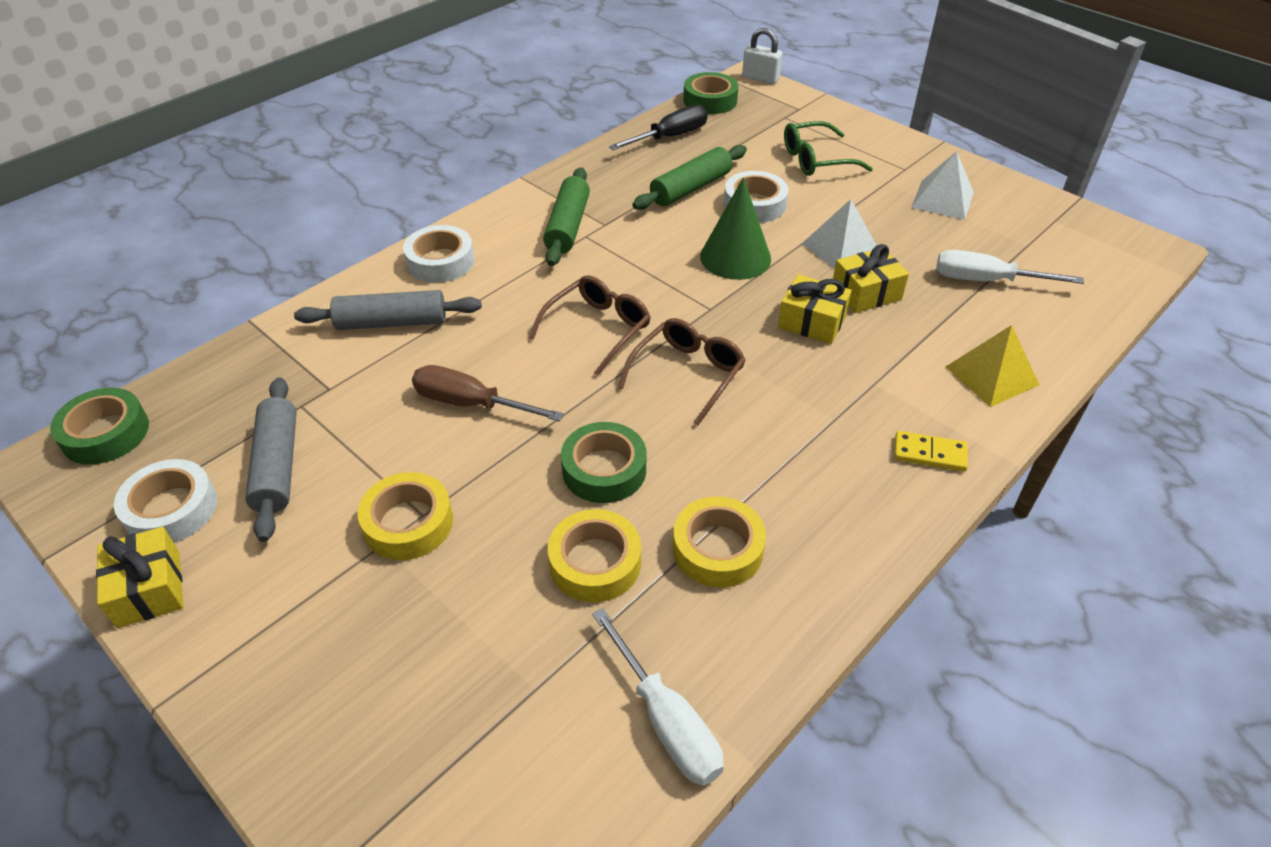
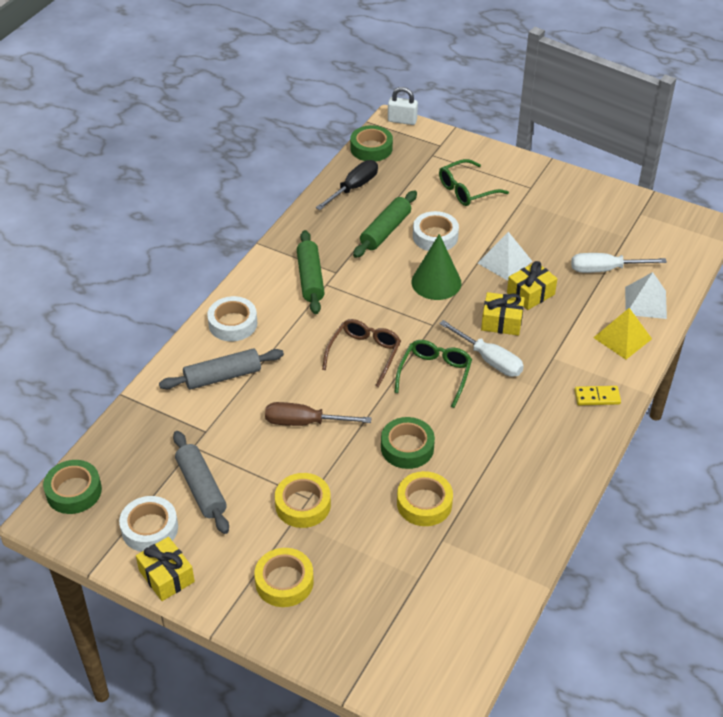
camera: 15 degrees left, 0 degrees up
white screwdriver [592,608,724,786] -> white screwdriver moved to [439,320,524,377]
brown glasses [618,318,746,426] -> green glasses [394,340,472,408]
yellow tape [673,496,766,588] -> yellow tape moved to [254,548,314,607]
white pyramid [911,151,974,220] -> white pyramid moved to [625,272,667,319]

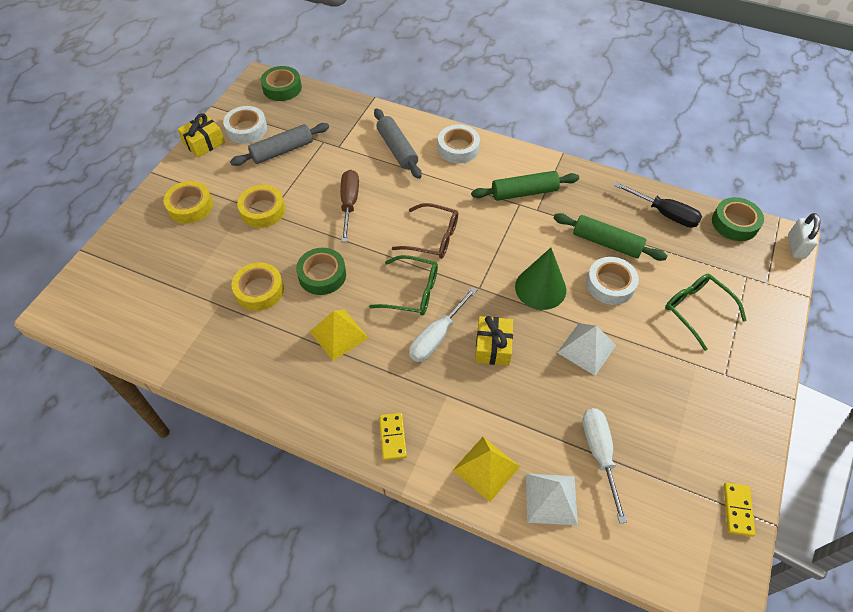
camera: 85 degrees right, 10 degrees up
yellow gift [507,261,557,310] -> none
none -> yellow pyramid [309,310,369,361]
none -> yellow domino [724,483,755,537]

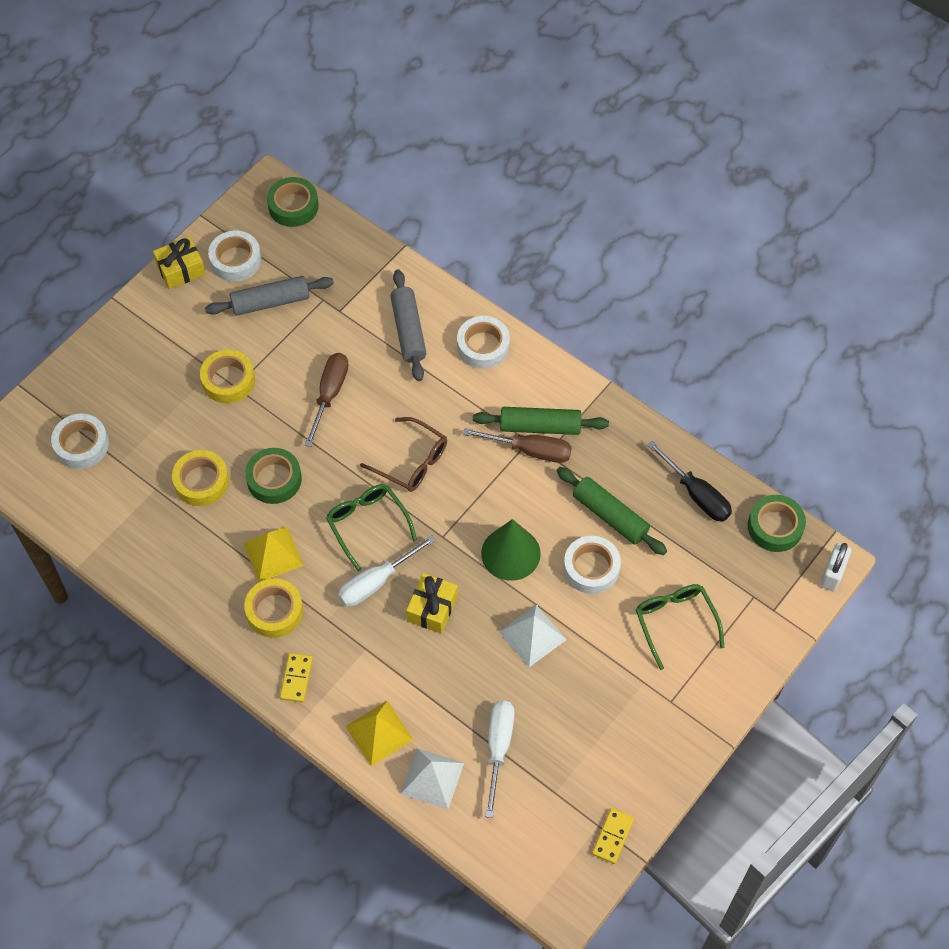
camera: 15 degrees right, 5 degrees up
yellow tape [164,181,213,224] -> yellow tape moved to [244,578,303,638]
green glasses [369,255,438,316] -> green glasses turned 150 degrees counterclockwise [326,484,417,571]
none -> white tape [51,413,109,469]
none -> brown screwdriver [463,428,572,463]

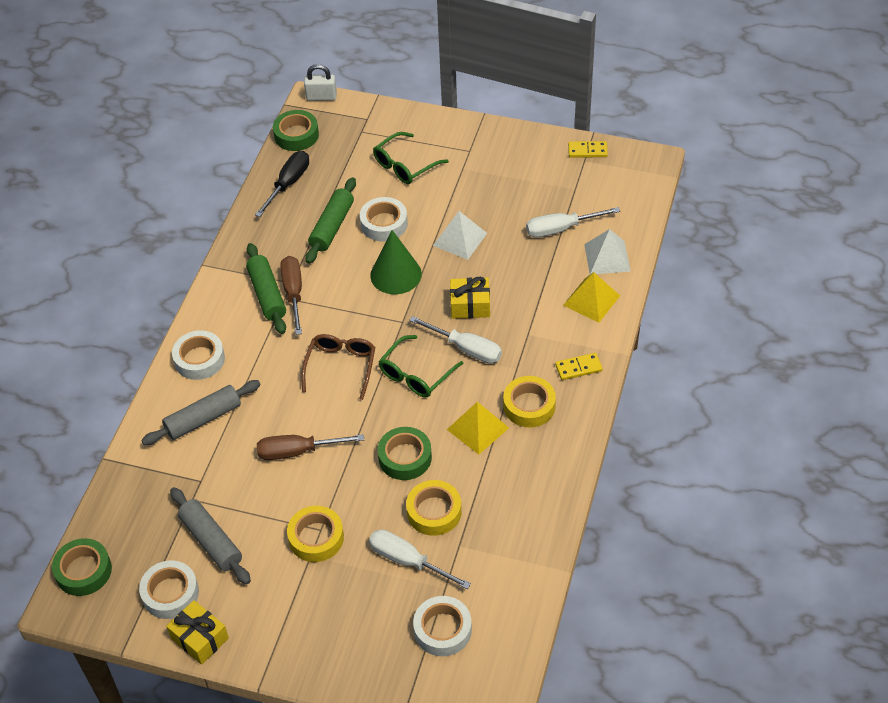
camera: 110 degrees left, 10 degrees down
none -> white screwdriver [369,529,471,589]

